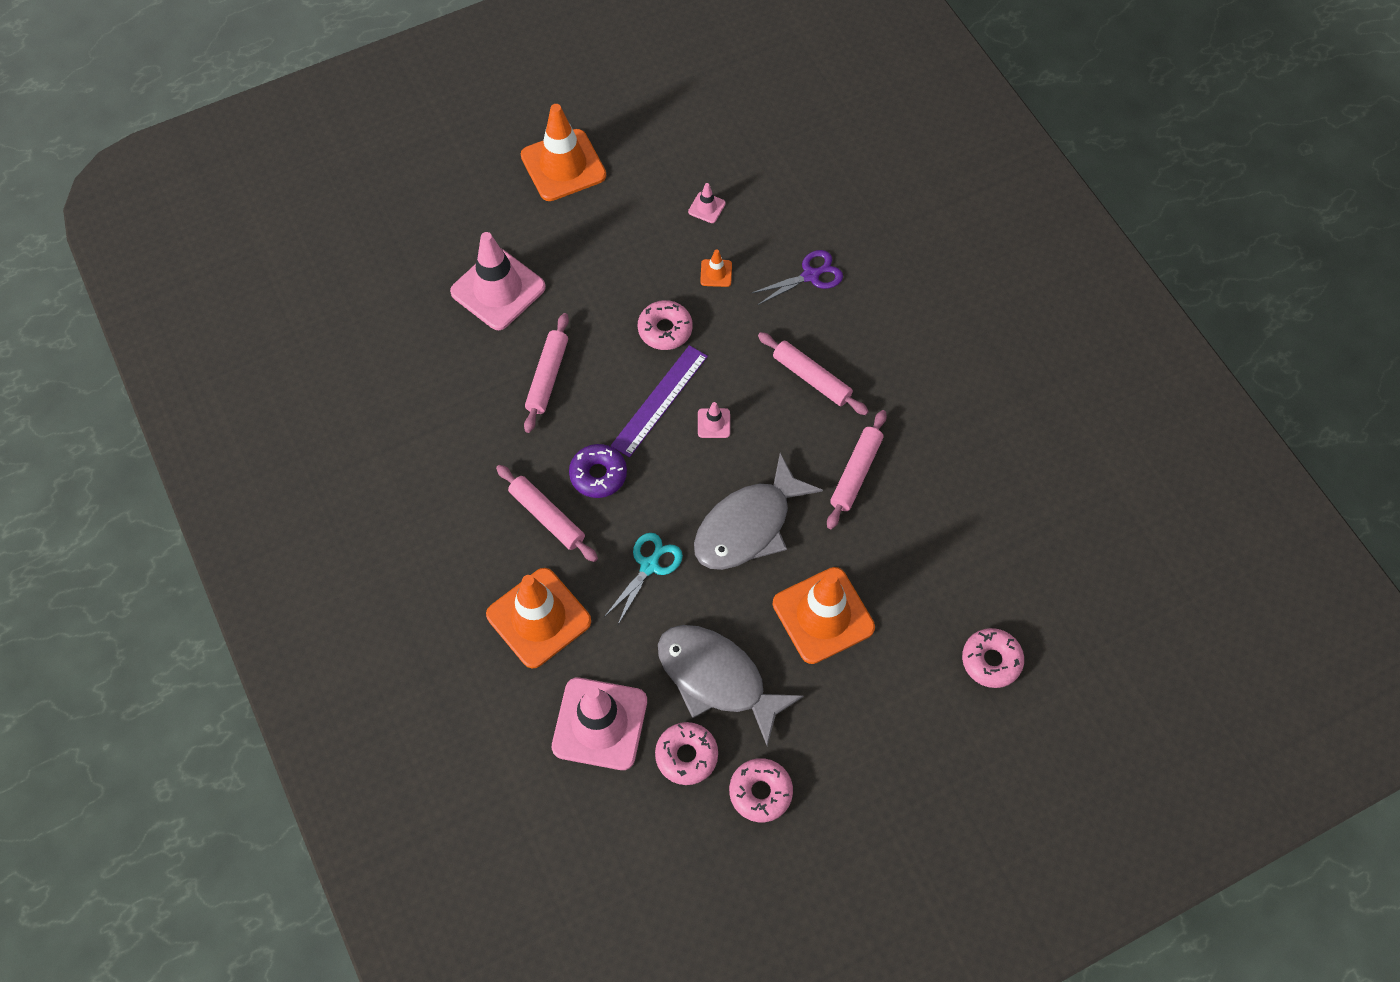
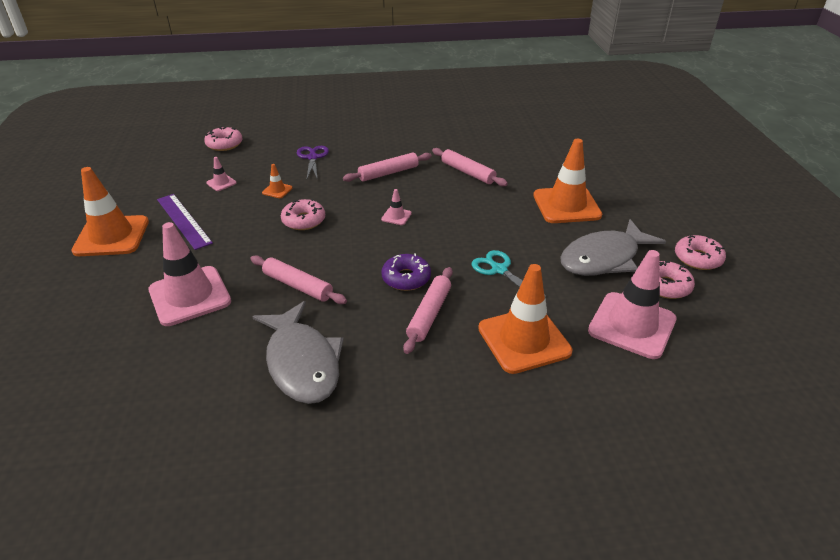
camera: 70 degrees left, 25 degrees down
pink rolling pin [496,465,598,562] -> pink rolling pin turned 45 degrees counterclockwise [403,267,453,354]
purple ruler [611,345,708,457] -> purple ruler moved to [157,194,213,250]
grey fish [694,453,823,570] -> grey fish moved to [252,301,344,404]
pink donut [962,628,1024,688] -> pink donut moved to [204,126,242,151]

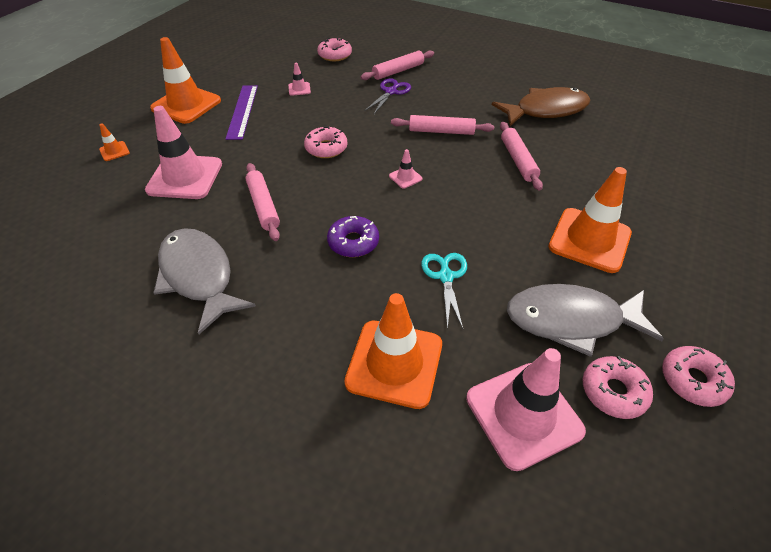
camera: 35 degrees right, 10 degrees up
grey fish [252,301,344,404] -> grey fish turned 135 degrees clockwise [153,228,256,334]
orange traffic cone [262,164,292,198] -> orange traffic cone moved to [99,124,130,161]
pink rolling pin [403,267,453,354] -> pink rolling pin moved to [360,50,434,80]
none -> brown fish [492,87,590,126]

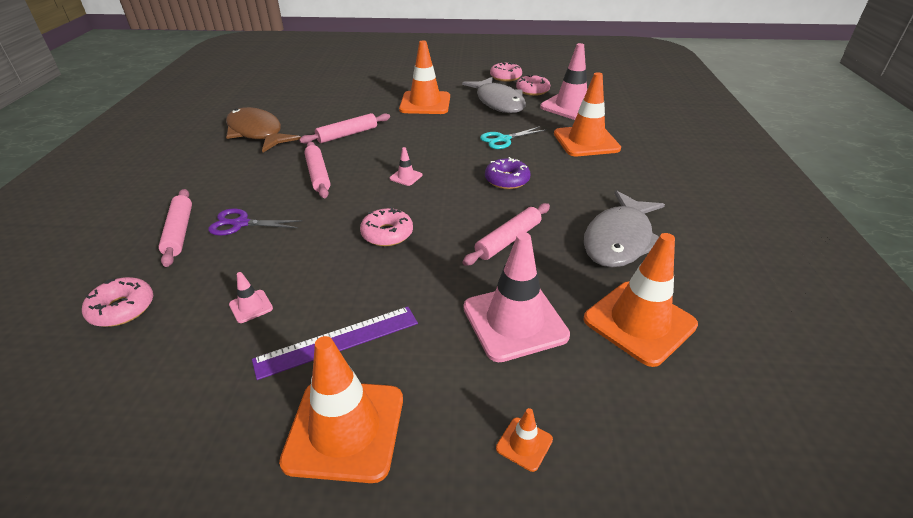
camera: 115 degrees left, 10 degrees down
pink rolling pin [360,50,434,80] -> pink rolling pin turned 45 degrees clockwise [158,189,192,267]
none -> orange traffic cone [583,233,698,367]

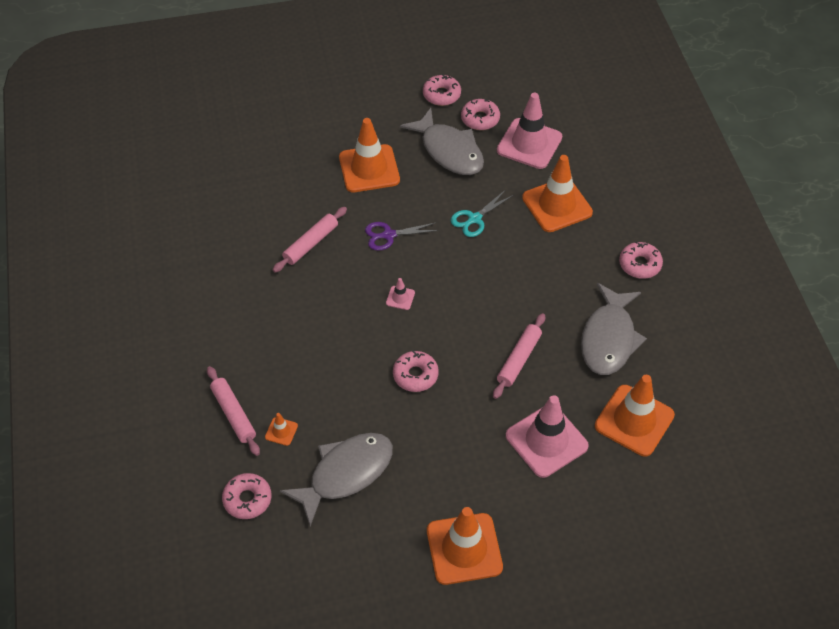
camera: 15 degrees left, 15 degrees up
purple scissors [208,209,302,236] -> purple scissors moved to [365,222,439,251]
brown fish [226,107,301,152] -> none
pink traffic cone [229,272,273,323] -> grey fish [280,433,393,526]
purple ruler [252,307,418,380] -> none
pink rolling pin [304,142,330,198] -> none
purple donut [485,157,530,189] -> none
orange traffic cone [496,408,553,472] -> orange traffic cone moved to [265,413,298,446]
none -> pink donut [619,241,663,279]

